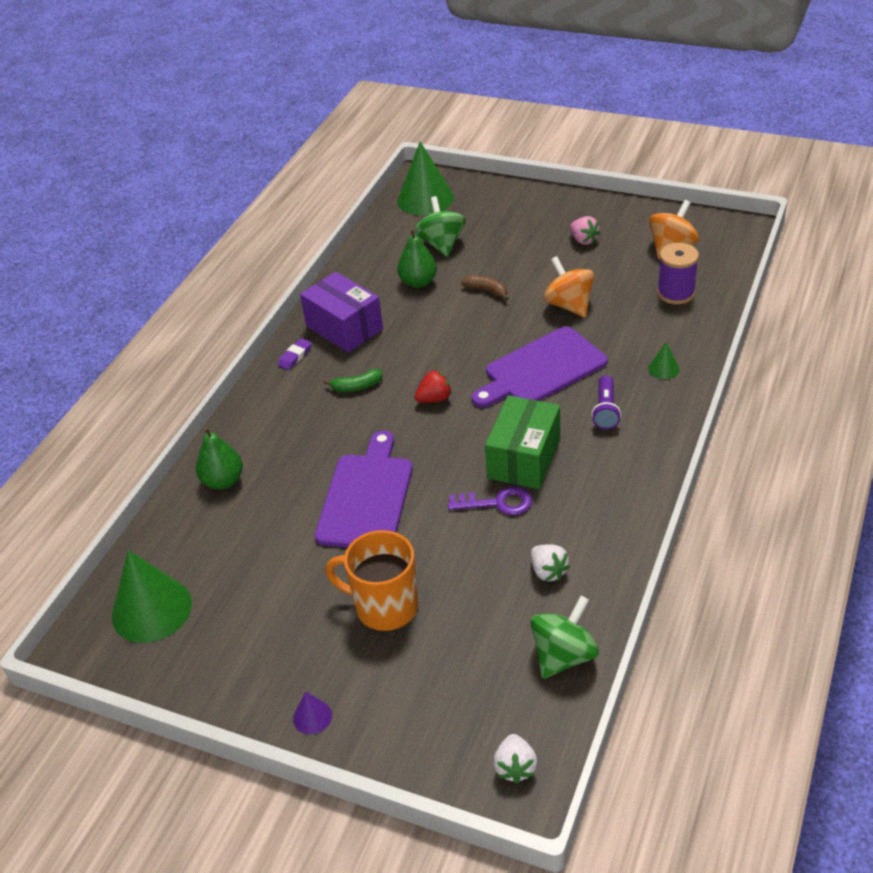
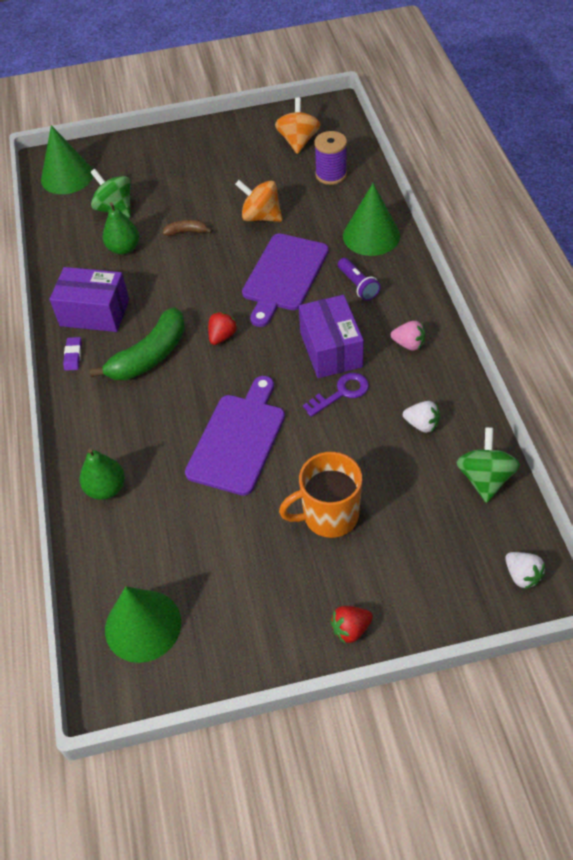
camera: 35 degrees left, 10 degrees up
purple cone [293,692,332,734] -> red strawberry [330,606,373,644]
purple cutting board [315,431,413,548] -> purple cutting board turned 45 degrees clockwise [185,376,285,496]
green banana [324,369,382,392] -> green banana [90,307,185,380], size x2.09
green box [485,395,560,489] -> purple box [299,295,364,378]
pink strawberry [570,216,600,245] -> pink strawberry moved to [391,321,425,351]
green cone [648,342,680,379] -> green cone [343,183,400,256], size x2.23

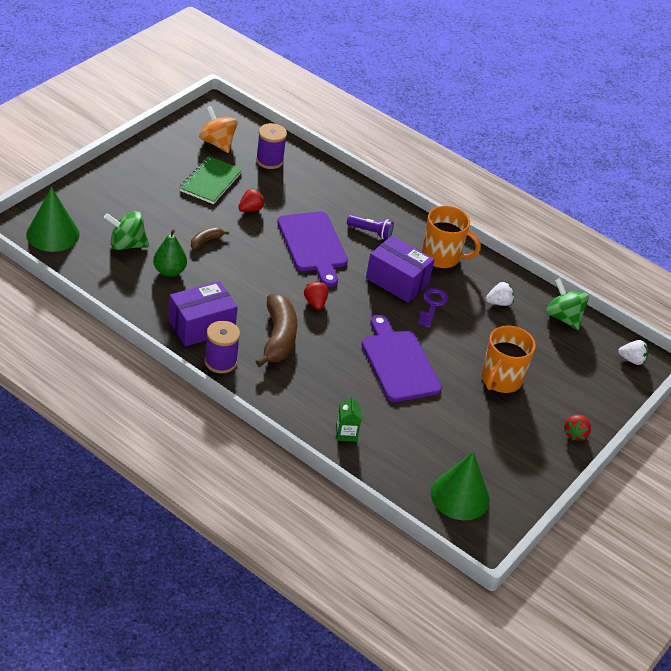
camera: 50 degrees left, 10 degrees down
purple eraser [63,337,82,371] -> purple spool [205,321,240,373]
green pear [80,449,125,500] -> green carton [336,395,361,442]
green banana [90,307,185,380] -> brown banana [256,294,297,367]
orange spinning top [235,180,283,222] -> red strawberry [238,188,265,212]
green cone [343,183,400,256] -> none
pink strawberry [391,321,425,351] -> orange mug [422,206,481,269]
none -> green notebook [180,156,243,204]

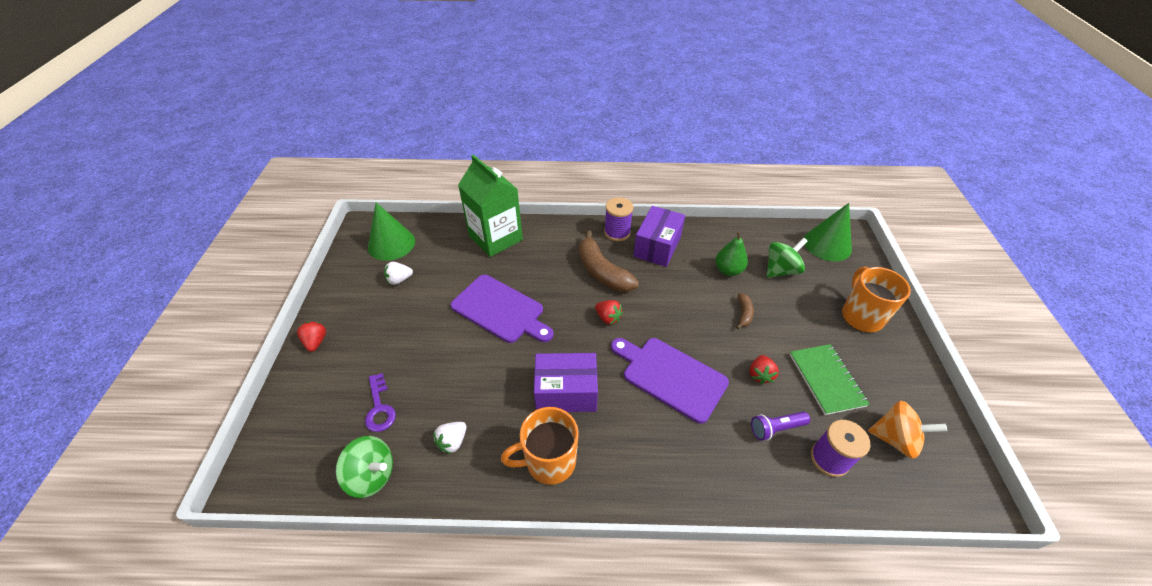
camera: 150 degrees right, 5 degrees up
green carton [336,395,361,442] -> green carton [458,154,523,257], size x2.45
purple flashlight [347,215,394,239] -> purple flashlight moved to [751,412,810,441]
purple key [418,288,448,328] -> purple key moved to [365,373,396,432]
orange mug [481,326,536,393] -> orange mug moved to [842,267,911,333]
white strawberry [618,340,648,365] -> white strawberry moved to [384,262,413,285]

